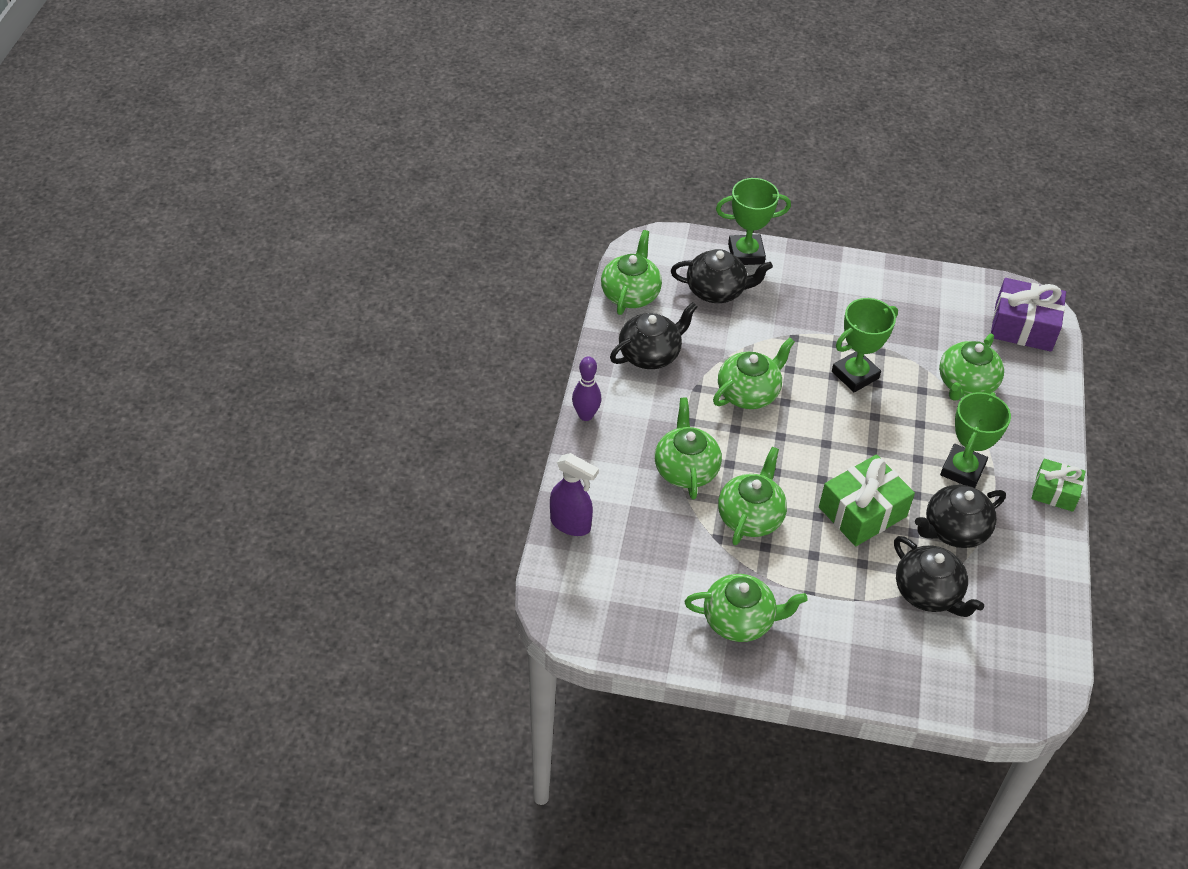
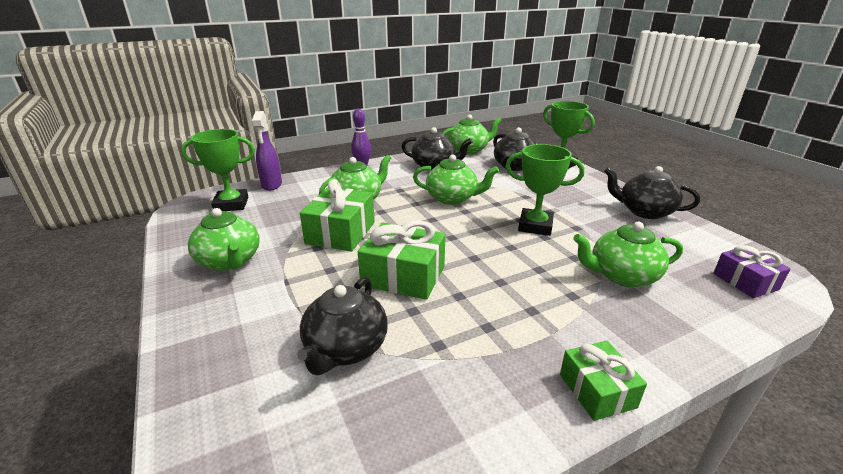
camera: 55 degrees right, 20 degrees down
green teapot [718,447,787,545] -> green gift [300,179,375,252]
black teapot [915,485,1006,548] -> black teapot moved to [604,166,700,219]
green trophy [940,392,1011,488] -> green trophy moved to [181,129,255,211]
purple gift [991,278,1066,352] -> purple gift [713,245,791,298], size x0.63

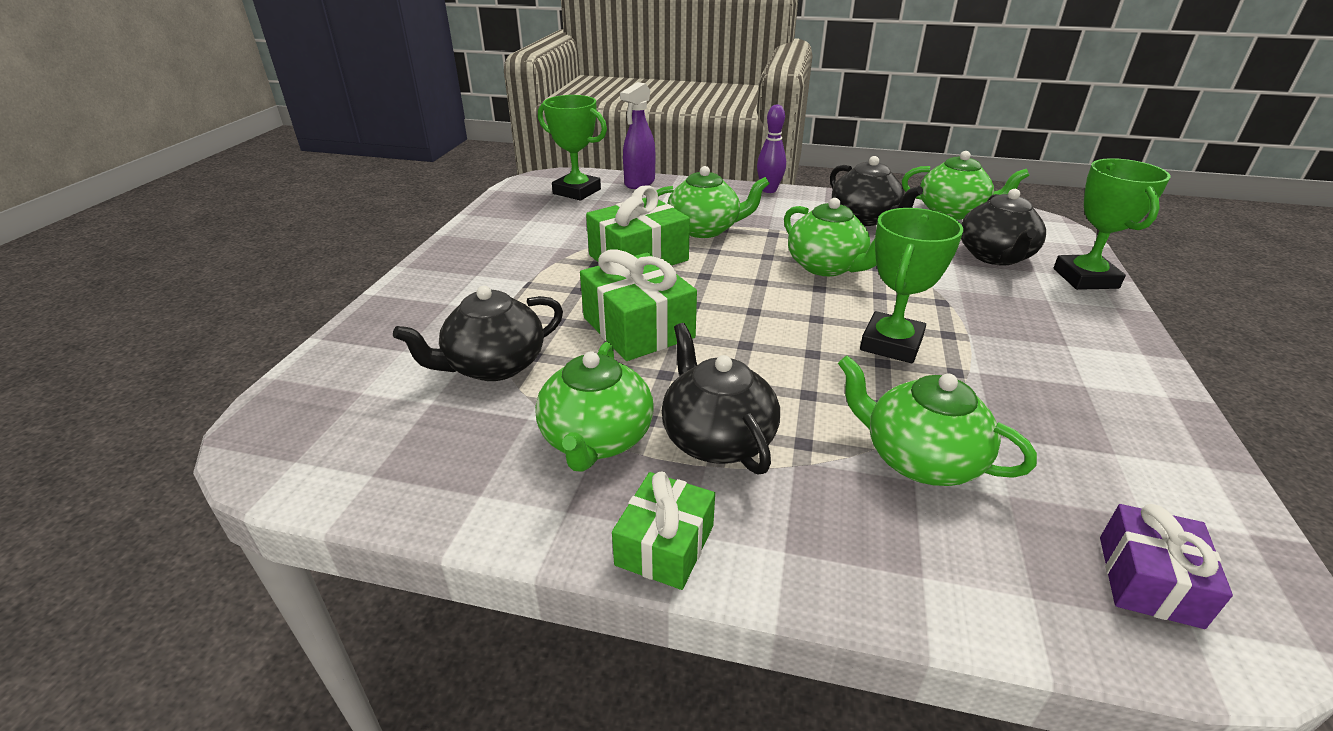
camera: 40 degrees right, 5 degrees up
green teapot [188,208,260,271] -> green teapot moved to [535,342,653,471]
green trophy [505,144,584,236] -> green trophy turned 60 degrees clockwise [860,208,963,364]
black teapot [604,166,700,219] -> black teapot moved to [662,323,780,475]

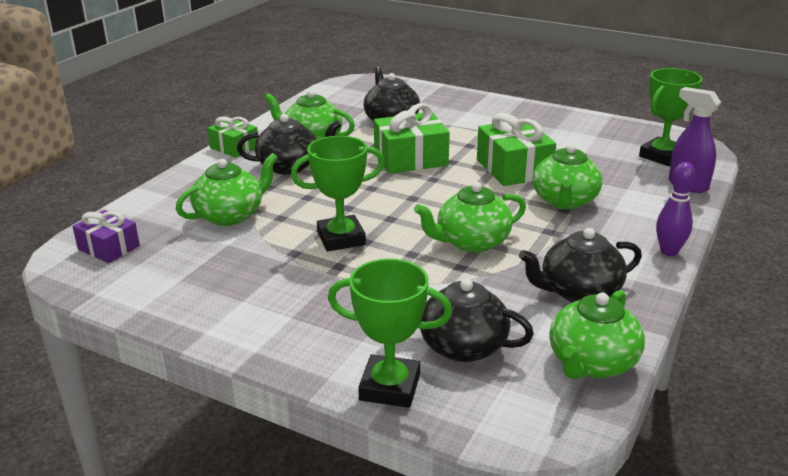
camera: 105 degrees right, 5 degrees down
green trophy [860,208,963,364] -> green trophy turned 60 degrees counterclockwise [291,136,384,251]

